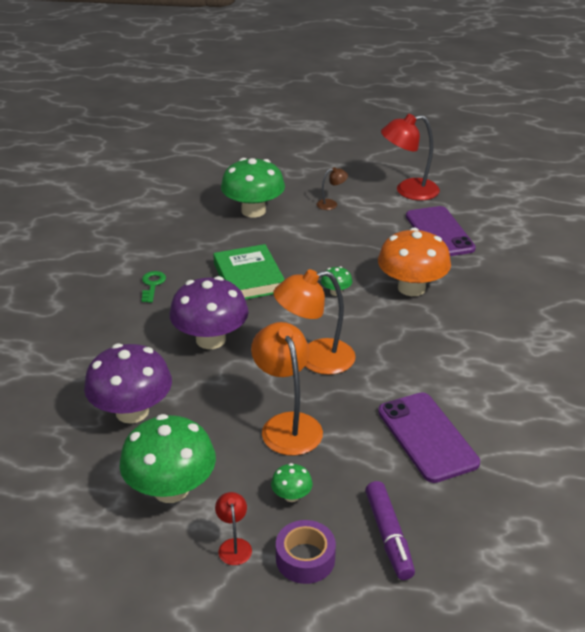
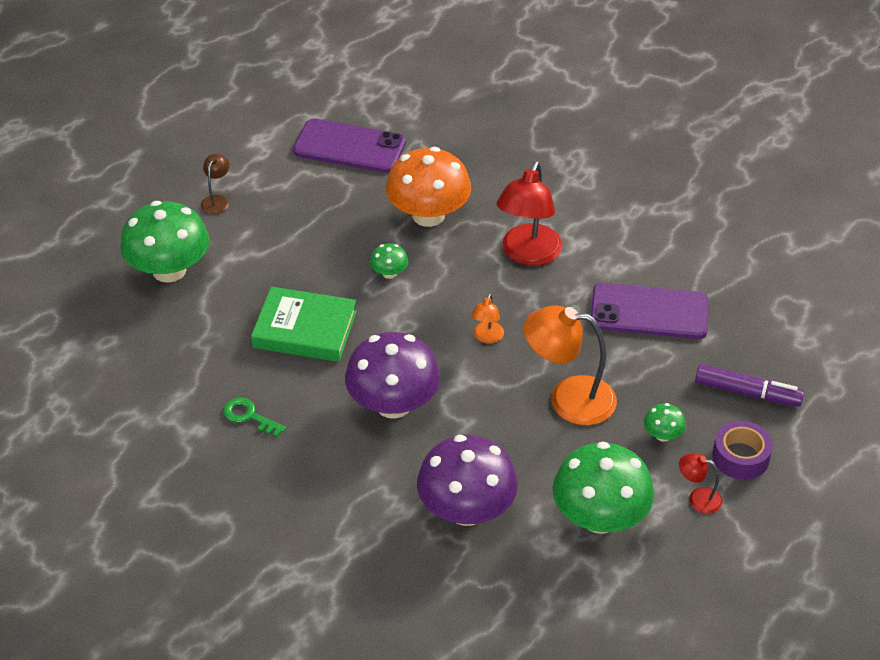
camera: 60 degrees left, 10 degrees up
orange lamp [273,269,355,375] -> orange lamp [471,293,504,344], size x0.48
red lamp [381,114,440,201] -> red lamp moved to [496,161,563,266]

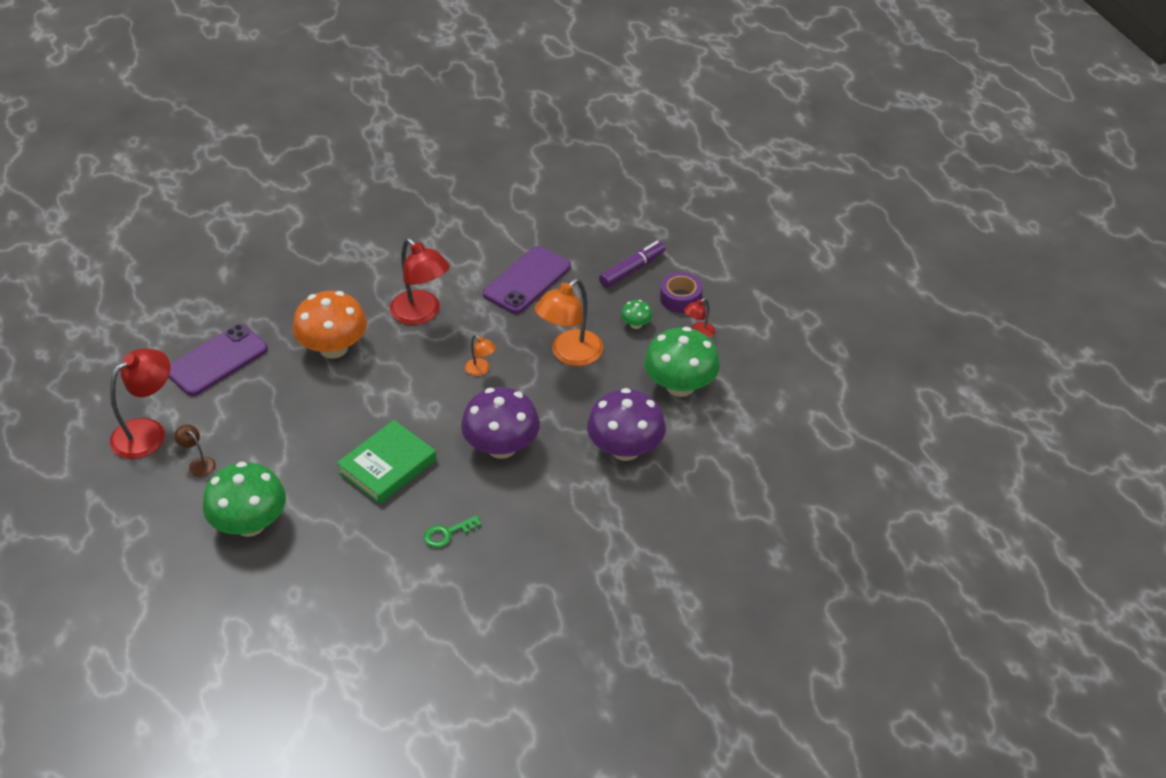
camera: 60 degrees left, 0 degrees up
green mushroom [370,243,408,279] -> none
none -> red lamp [110,348,170,459]

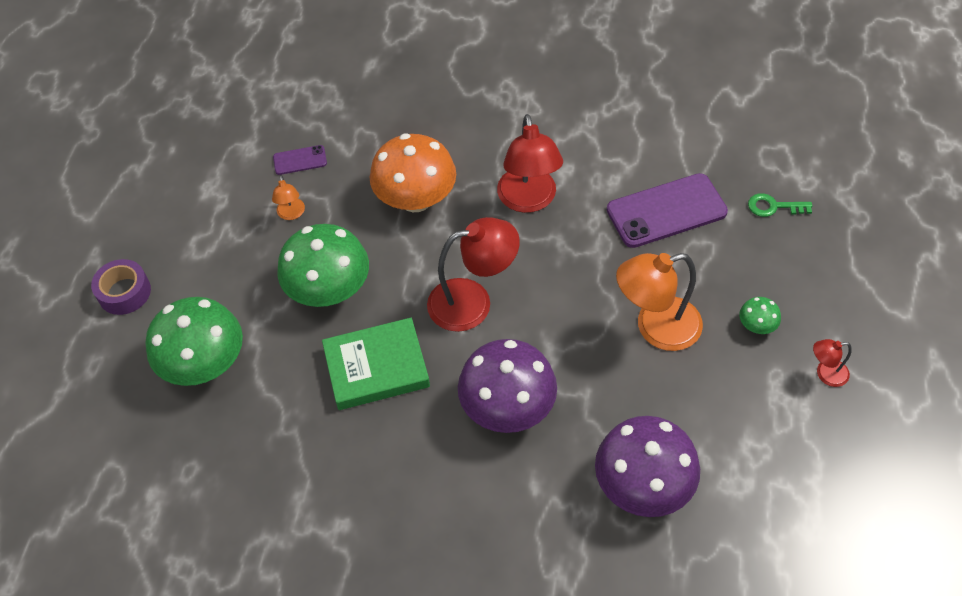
camera: 35 degrees right, 10 degrees up
red lamp [110,348,170,459] -> red lamp moved to [427,217,520,332]
purple phone [169,324,268,396] -> purple phone [273,145,327,175], size x0.49
brown lamp [174,424,216,477] -> none
green key [424,515,482,548] -> green key moved to [748,193,812,217]
orange lamp [465,335,496,376] -> orange lamp moved to [272,175,305,220]
purple marker [599,241,665,288] -> none
green mushroom [644,327,720,397] -> green mushroom moved to [277,224,369,307]
purple tape [660,272,703,313] -> purple tape moved to [91,259,151,315]

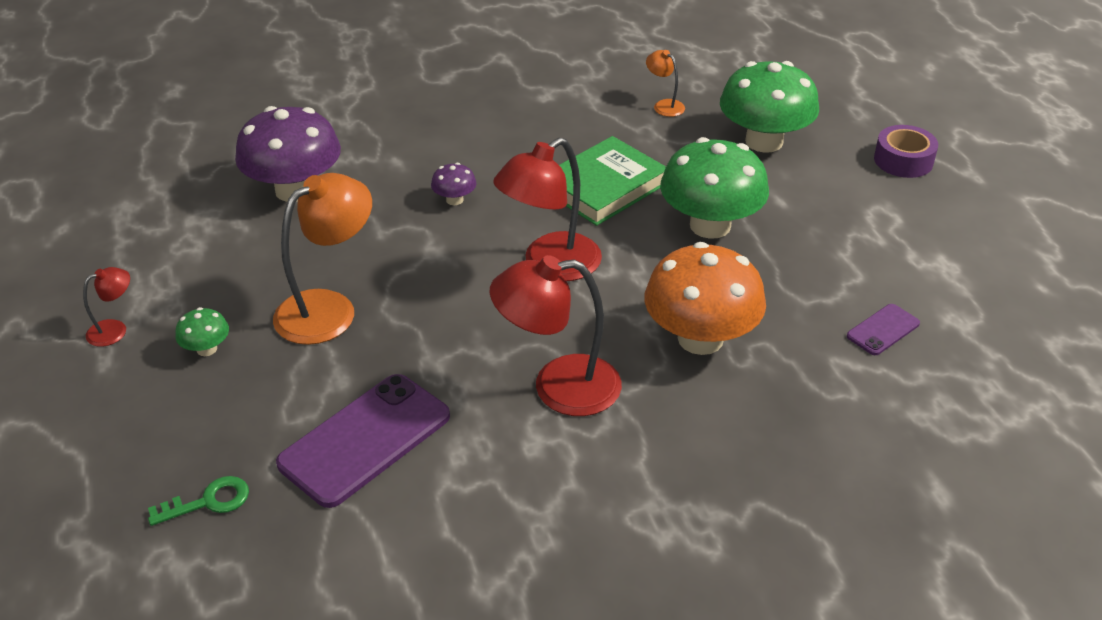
camera: 150 degrees right, 15 degrees down
orange lamp [272,175,305,220] -> orange lamp moved to [646,50,685,117]
purple mushroom [458,339,557,433] -> purple mushroom [431,163,476,205], size x0.44
red lamp [497,114,563,213] -> red lamp turned 60 degrees counterclockwise [490,255,622,416]

